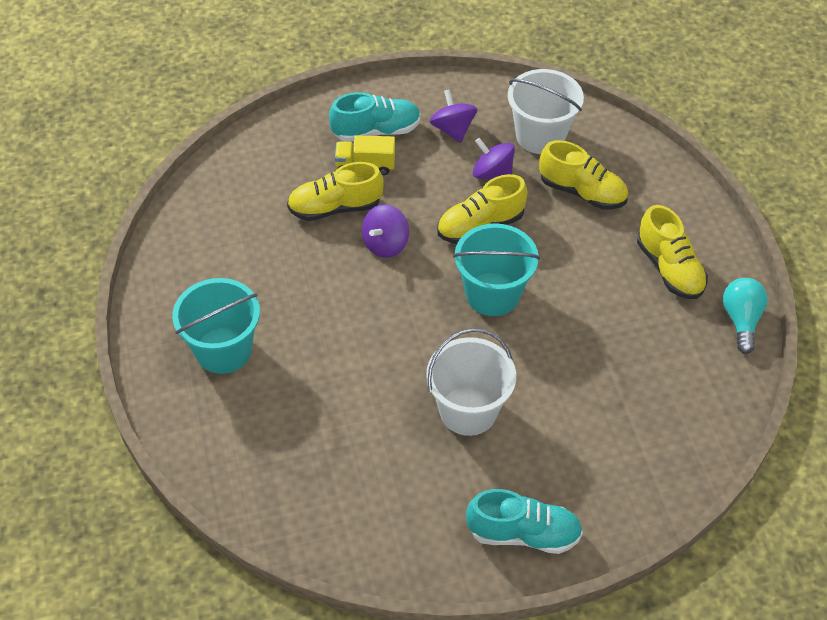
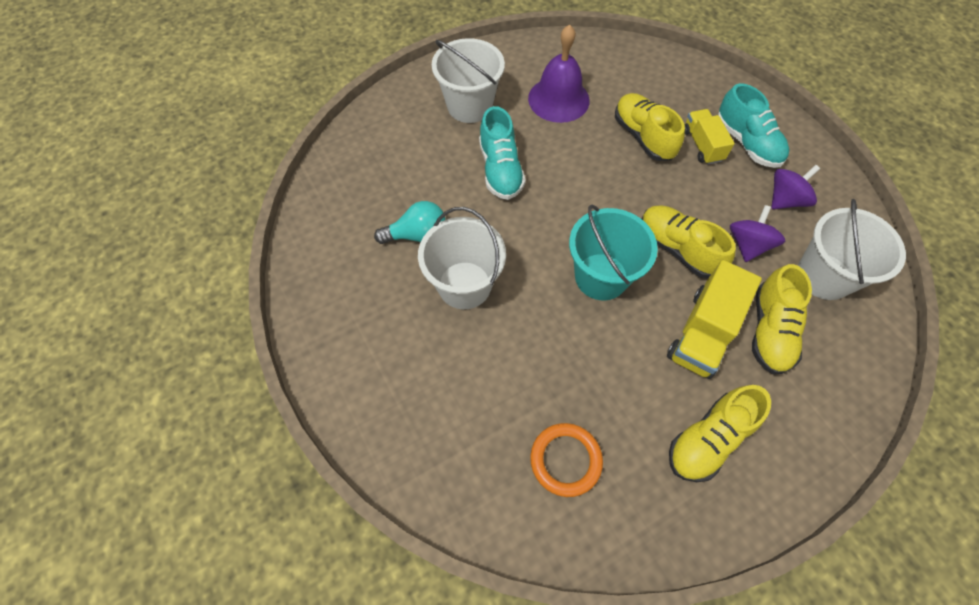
camera: 75 degrees right, 10 degrees up
turquoise bucket [172,278,260,374] -> white bucket [432,38,505,123]
purple spinning top [362,204,409,258] -> none
turquoise shoe [466,489,583,554] -> turquoise shoe moved to [479,106,526,200]
turquoise light bulb [723,278,768,354] -> turquoise light bulb moved to [374,201,446,244]
none -> purple bell [528,24,590,123]
none -> orange ring [530,423,603,497]
none -> yellow truck [667,260,762,379]

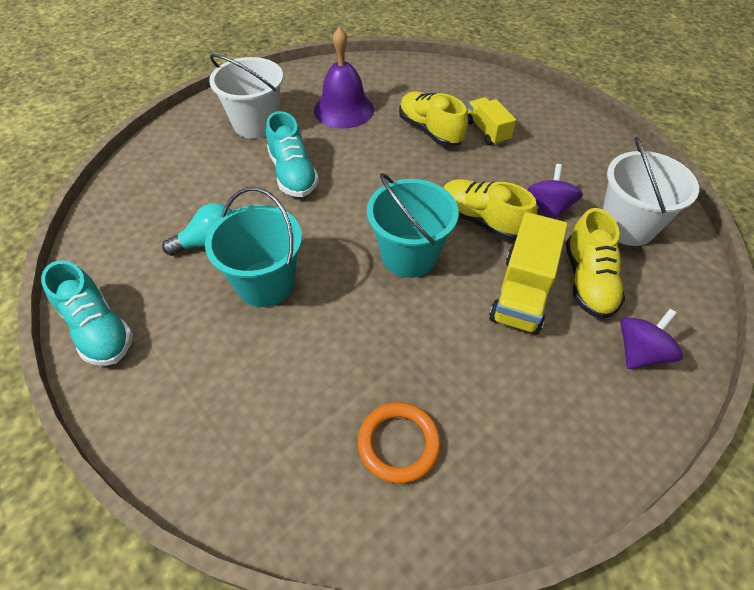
camera: 10 degrees left, 10 degrees down
white bucket [418,207,506,309] -> turquoise bucket [205,187,302,307]
yellow shoe [669,385,771,482] -> none
turquoise shoe [718,83,789,168] -> turquoise shoe moved to [41,260,133,366]
purple spinning top [771,165,820,209] -> purple spinning top moved to [620,309,683,369]

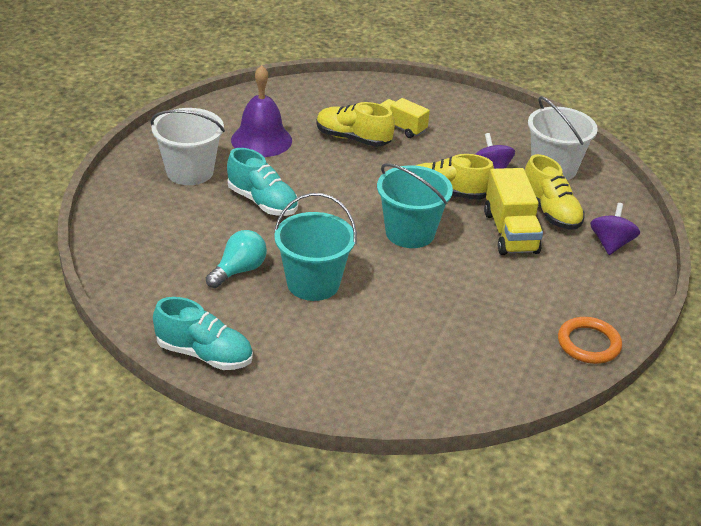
camera: 30 degrees left, 15 degrees down
orange ring [358,402,441,483] -> orange ring moved to [558,317,622,364]

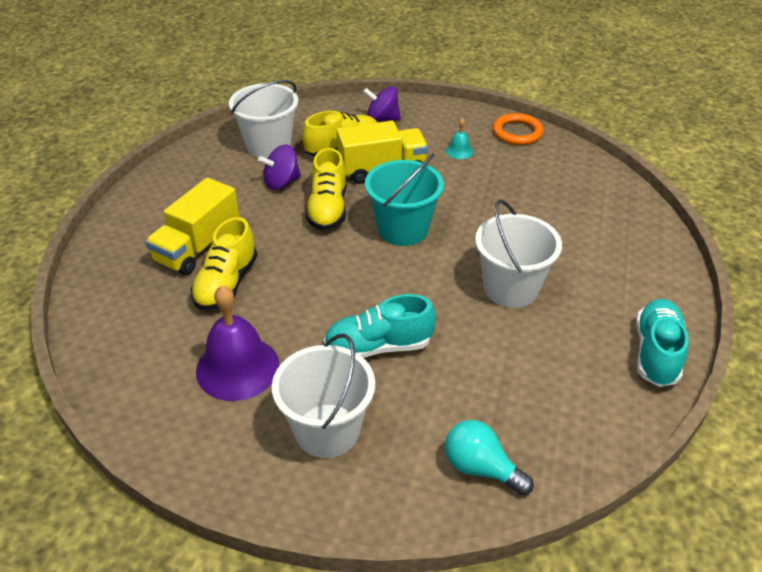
camera: 95 degrees left, 5 degrees up
turquoise light bulb [206,230,267,288] -> turquoise light bulb moved to [445,420,534,495]
turquoise shoe [227,148,298,216] -> turquoise shoe turned 135 degrees counterclockwise [324,294,435,358]
turquoise bucket [274,193,357,301] -> white bucket [475,200,562,308]
yellow truck [381,98,430,138] -> yellow truck [145,178,239,276], size x1.57
none -> turquoise bell [446,118,473,159]

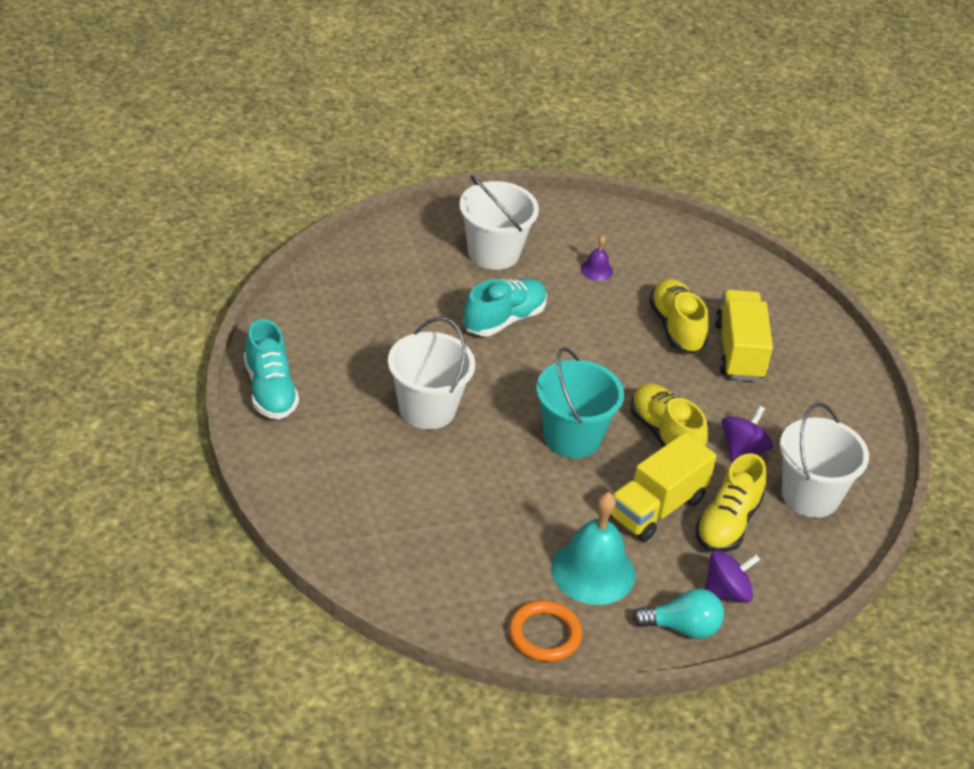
camera: 145 degrees right, 0 degrees up
purple bell [196,285,279,401] -> purple bell [581,235,613,281], size x0.45
turquoise light bulb [445,420,534,495] -> turquoise light bulb moved to [633,589,724,639]
turquoise bell [446,118,473,159] -> turquoise bell [551,492,635,605], size x2.21

